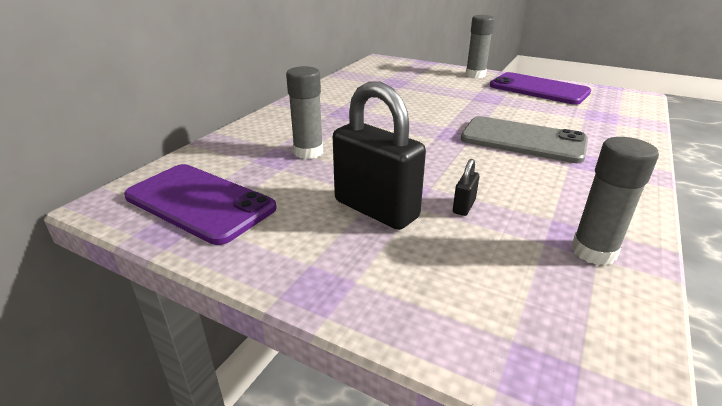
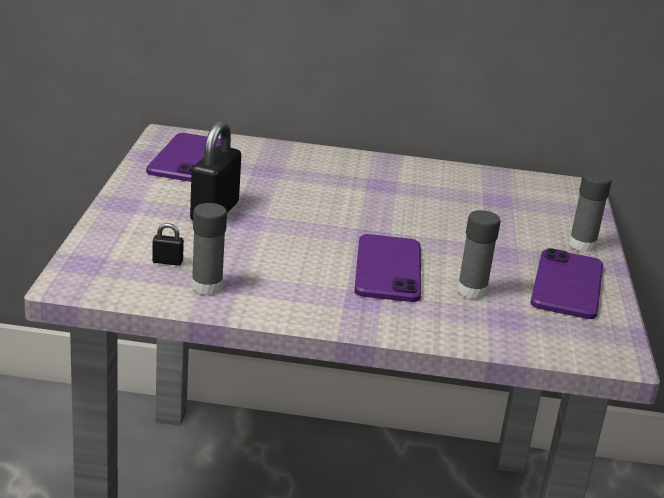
camera: 65 degrees right, 5 degrees down
grey glue stick [286,66,323,159] -> grey glue stick moved to [457,210,501,299]
black padlock [453,159,479,216] -> black padlock moved to [152,223,184,266]
grey phone [461,116,588,163] -> purple phone [354,234,421,302]

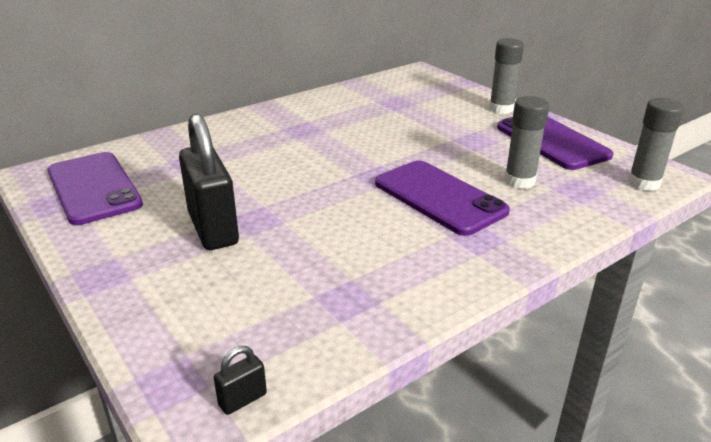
camera: 40 degrees left, 5 degrees up
black padlock [152,223,184,266] -> black padlock moved to [214,346,267,415]
grey glue stick [191,203,227,295] -> grey glue stick moved to [628,98,684,191]

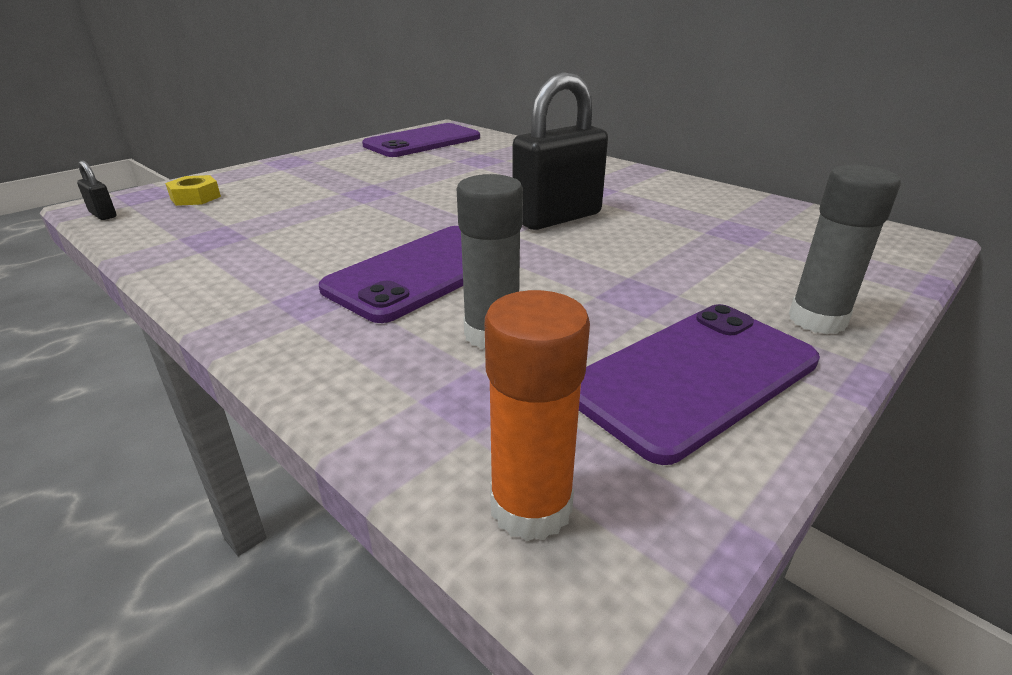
camera: 80 degrees right, 0 degrees up
black padlock [179,114,239,250] -> black padlock moved to [512,72,608,230]
grey glue stick [628,98,684,191] -> orange glue stick [485,290,590,541]
none -> yellow nut [165,175,221,206]

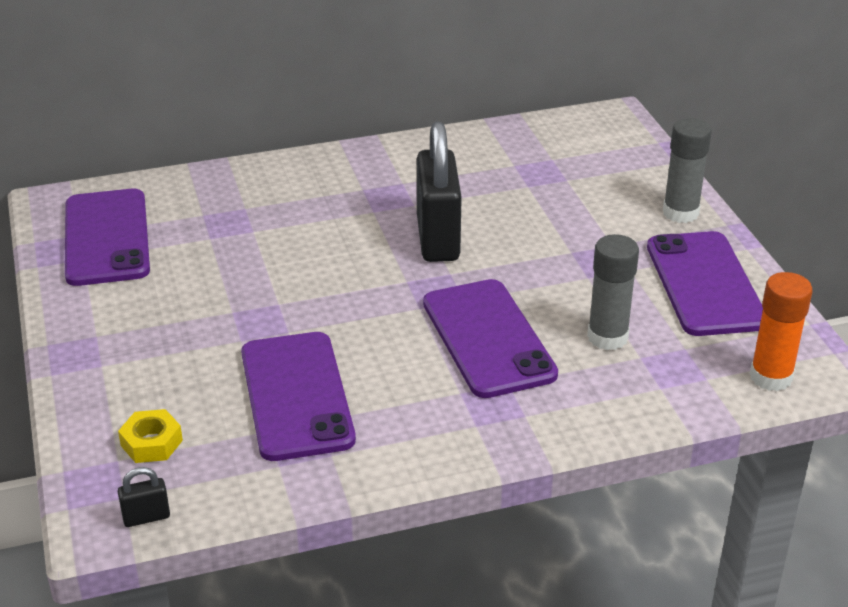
camera: 60 degrees left, 5 degrees up
none -> purple phone [241,332,356,461]

